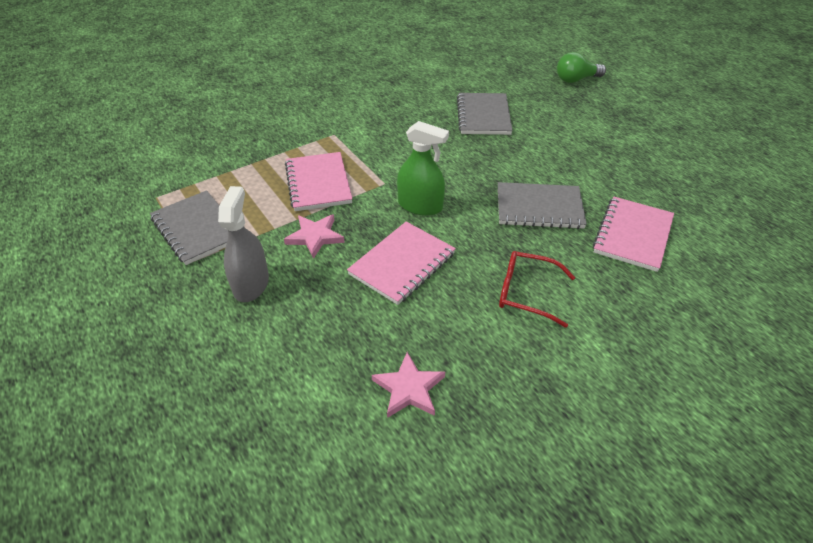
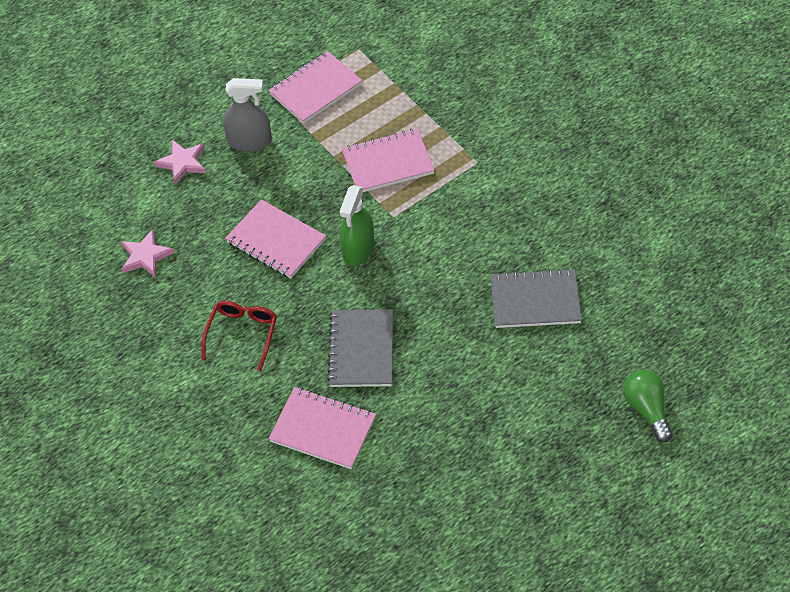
camera: 90 degrees right, 10 degrees up
grey notebook [150,190,228,265] -> pink notebook [268,51,362,124]
pink star [284,214,345,259] -> pink star moved to [154,140,206,185]

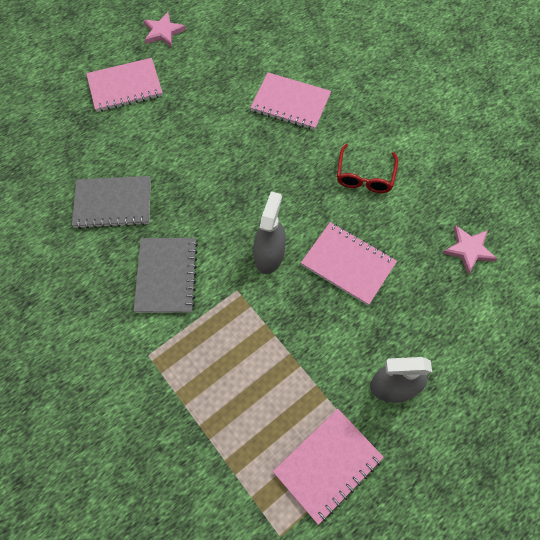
camera: 175 degrees right, 10 degrees up
pink star [154,140,206,185] -> pink star moved to [144,12,186,47]
grey notebook [327,309,393,387] -> grey notebook moved to [134,238,198,313]
green spray bottle [340,185,374,266] -> grey spray bottle [253,191,286,274]
pink notebook [342,129,435,192] -> pink notebook moved to [86,58,163,112]
green light bulb [623,370,672,442] -> none

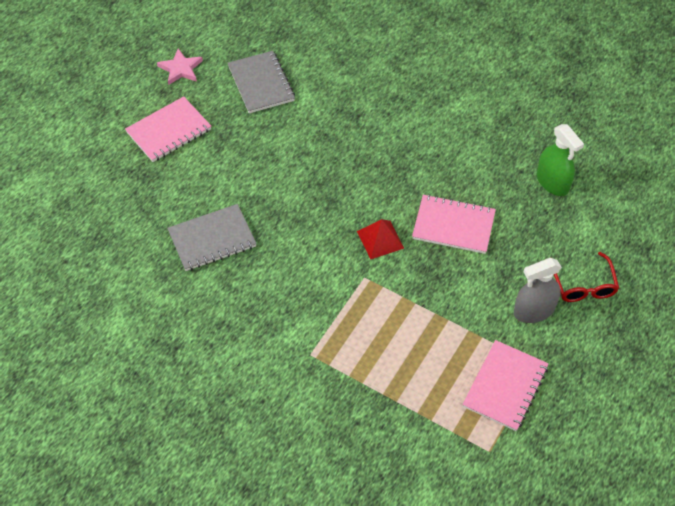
camera: 20 degrees left, 10 degrees down
grey notebook [134,238,198,313] -> grey notebook moved to [228,51,295,113]
pink notebook [250,73,331,130] -> none
grey spray bottle [253,191,286,274] -> red pyramid [357,219,404,259]
red glasses [337,144,398,193] -> red glasses moved to [549,252,619,302]
pink star [442,225,497,274] -> green spray bottle [537,124,584,196]

